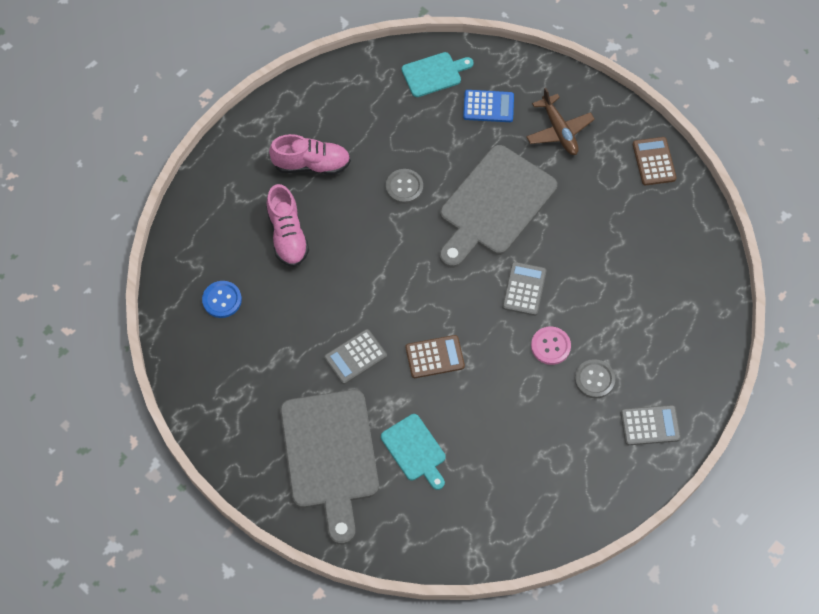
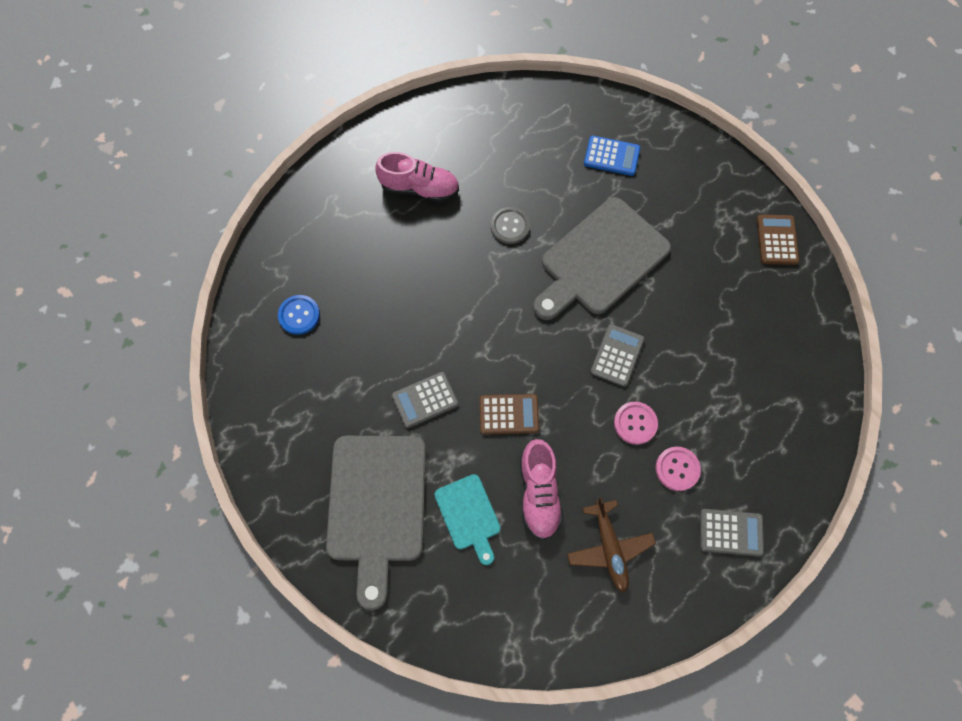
camera: 10 degrees right, 5 degrees up
pink shoe [267,184,309,267] -> pink shoe moved to [520,439,563,540]
turquoise cutting board [402,52,474,97] -> none
brown plane [526,88,595,155] -> brown plane moved to [567,497,656,593]
grey button [575,359,615,398] -> pink button [656,447,701,491]

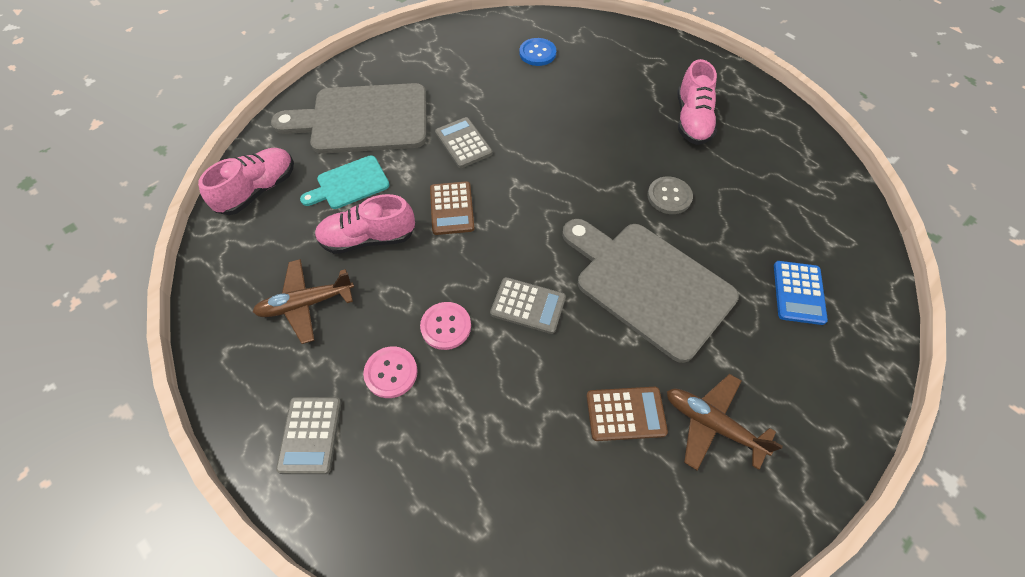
camera: 85 degrees right, 10 degrees down
brown calculator [757,215,799,265] -> brown calculator moved to [587,387,668,441]
none -> pink shoe [198,148,294,215]
none -> brown plane [667,374,783,470]

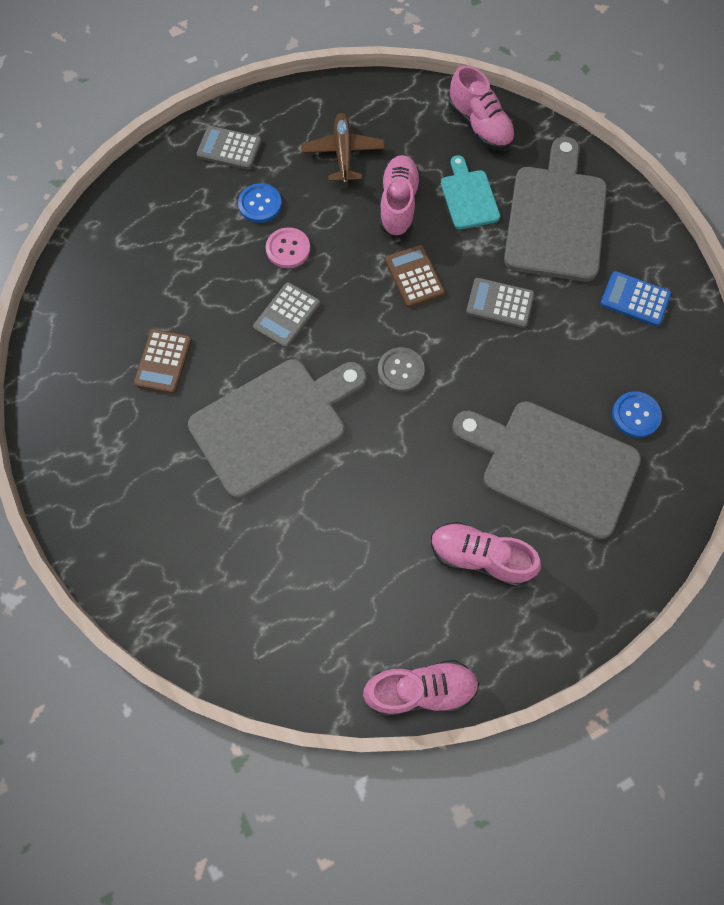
camera: 105 degrees right, 10 degrees up
pink button [363,346,418,398] -> blue button [238,183,282,223]
brown calculator [430,181,475,235] -> brown calculator turned 60 degrees clockwise [385,245,445,308]
grey calculator [435,117,493,168] -> grey calculator turned 150 degrees counterclockwise [466,278,534,328]
grey button [647,176,693,214] -> grey button moved to [378,347,425,392]
brown plane [667,374,783,470] -> none
blue calculator [774,261,828,325] -> blue calculator moved to [600,271,671,326]
none -> pink shoe [363,660,479,716]
none -> grey cutting board [452,401,641,540]

